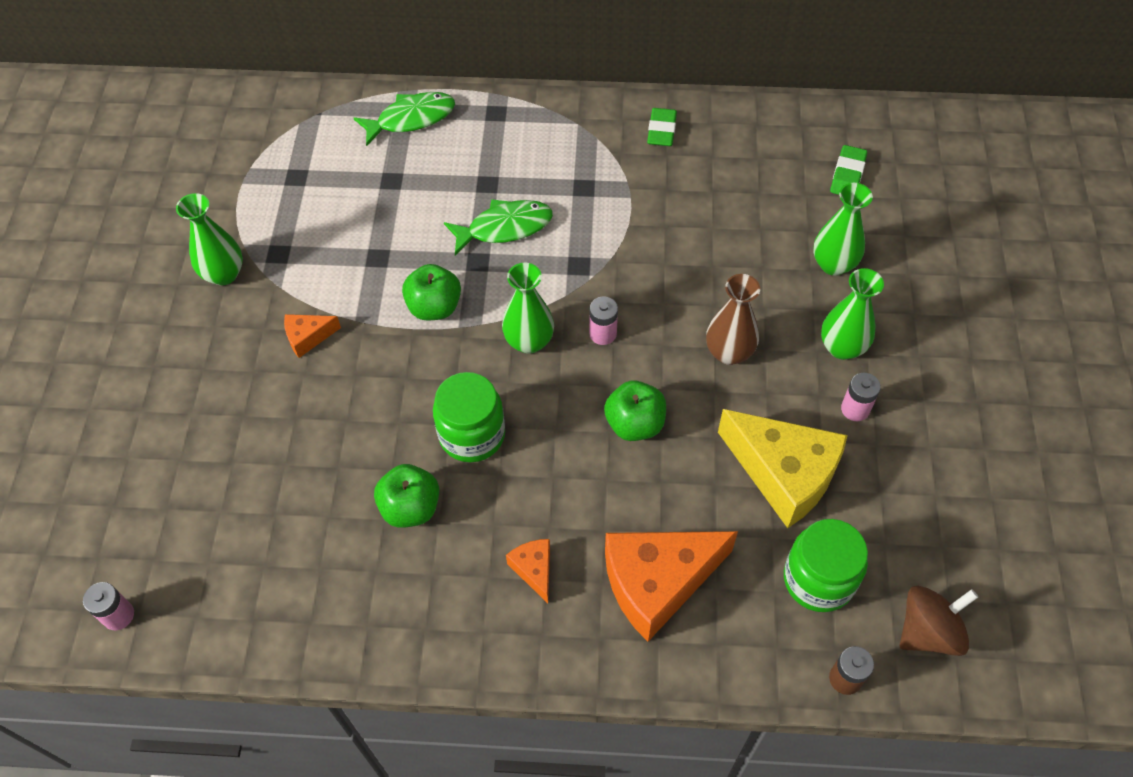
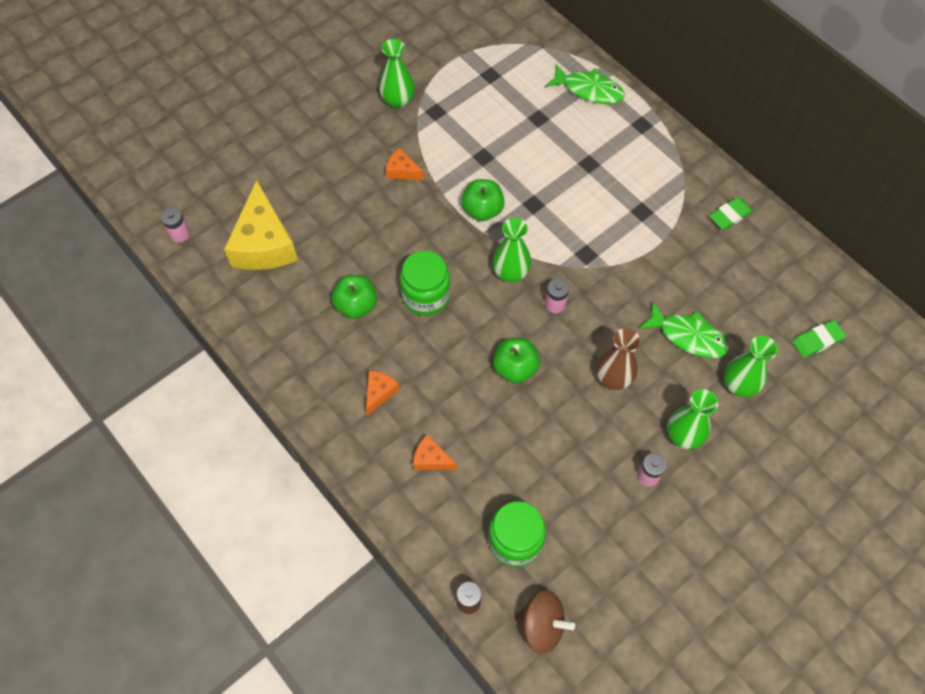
camera: 45 degrees right, 5 degrees up
green fish [444,199,553,255] -> green fish moved to [639,301,729,358]
orange cheese [605,531,738,642] -> orange cheese [413,435,457,470], size x0.46
yellow cheese [718,409,848,528] -> yellow cheese moved to [224,180,298,270]

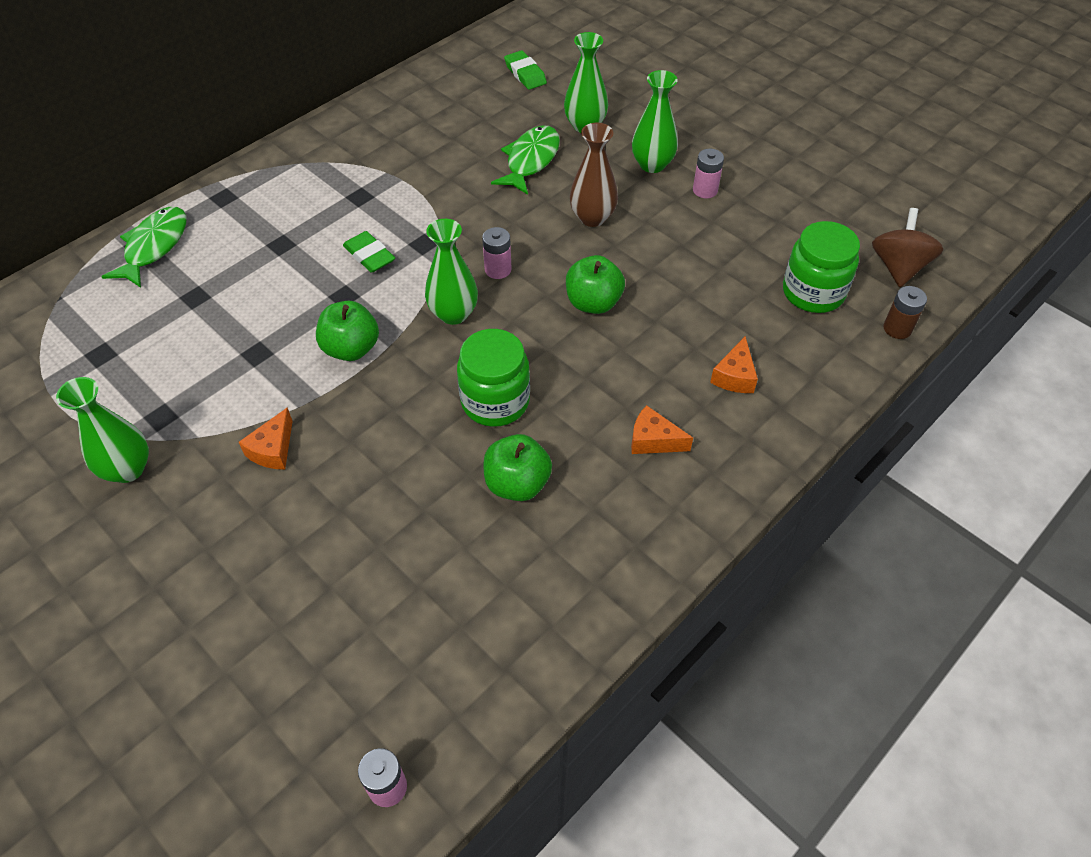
camera: 95 degrees left, 10 degrees down
yellow cheese [224,180,298,270] -> none
green eraser [709,197,753,230] -> green eraser moved to [343,231,395,273]

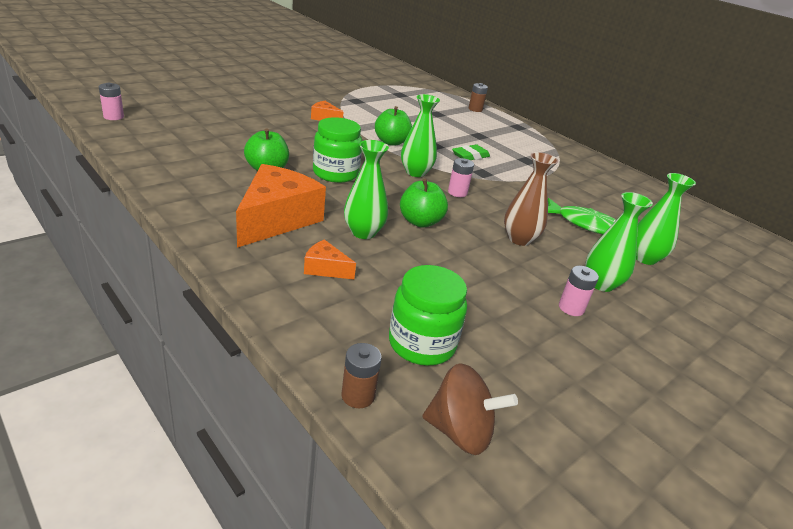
camera: 90 degrees right, 20 degrees down
green vase [56,377,149,483] -> green vase moved to [344,140,389,239]
green fish [101,207,186,288] -> brown battery [469,83,488,112]
green eraser [504,50,547,90] -> none
orange cheese [631,405,693,454] -> orange cheese [236,164,326,248], size x2.17

